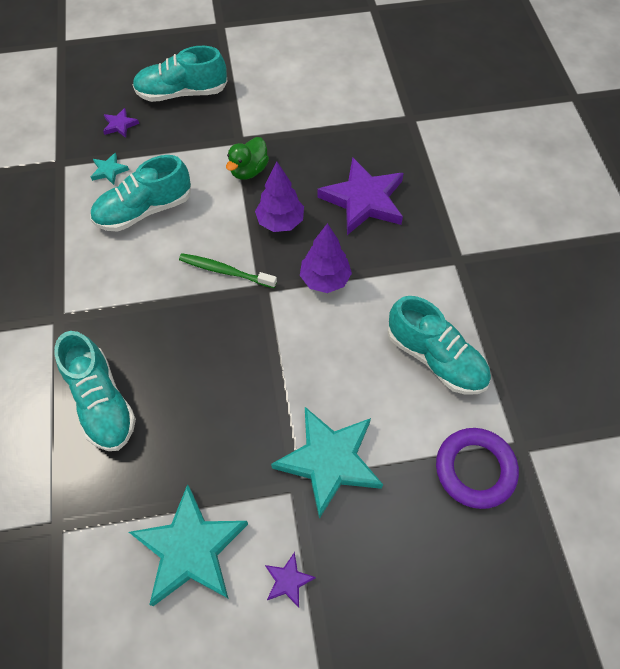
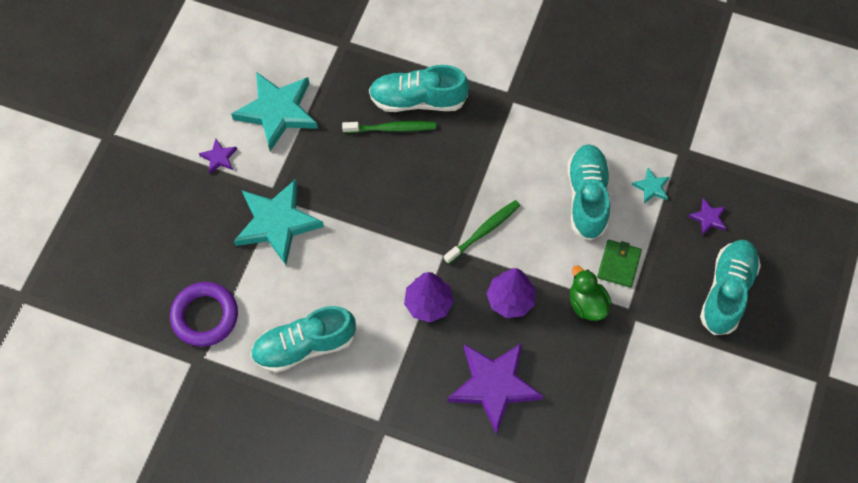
camera: 120 degrees right, 5 degrees up
none -> green toothbrush [342,121,436,133]
none -> green wallet [597,240,642,288]

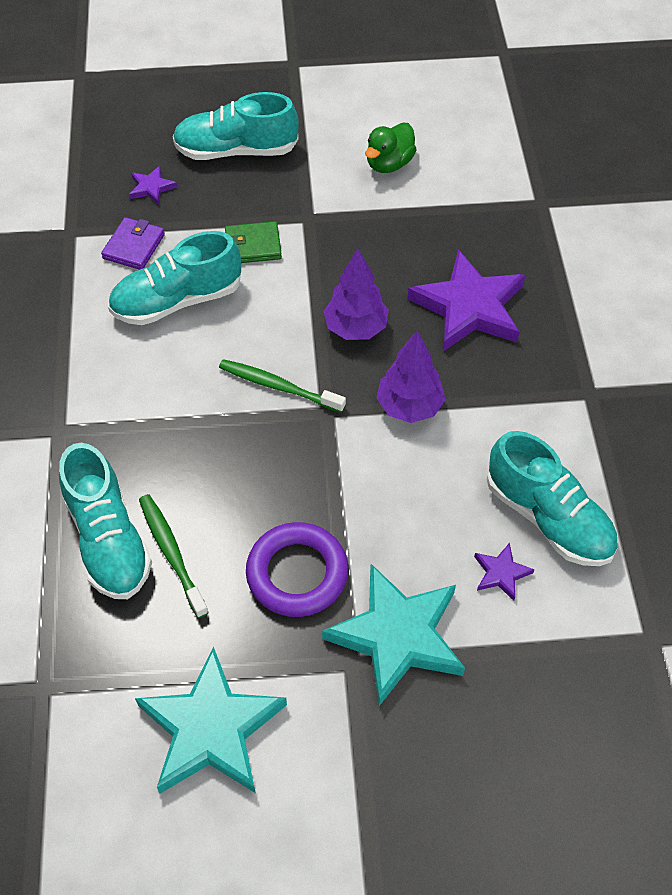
camera: 115 degrees left, 10 degrees down
purple ring [170,282,238,347] -> purple ring moved to [246,522,348,617]
purple star [199,139,237,174] -> purple star moved to [474,543,535,601]
green duck [570,265,612,321] -> green duck moved to [365,123,417,173]
turquoise star [632,168,670,204] -> purple wallet [101,217,165,270]

